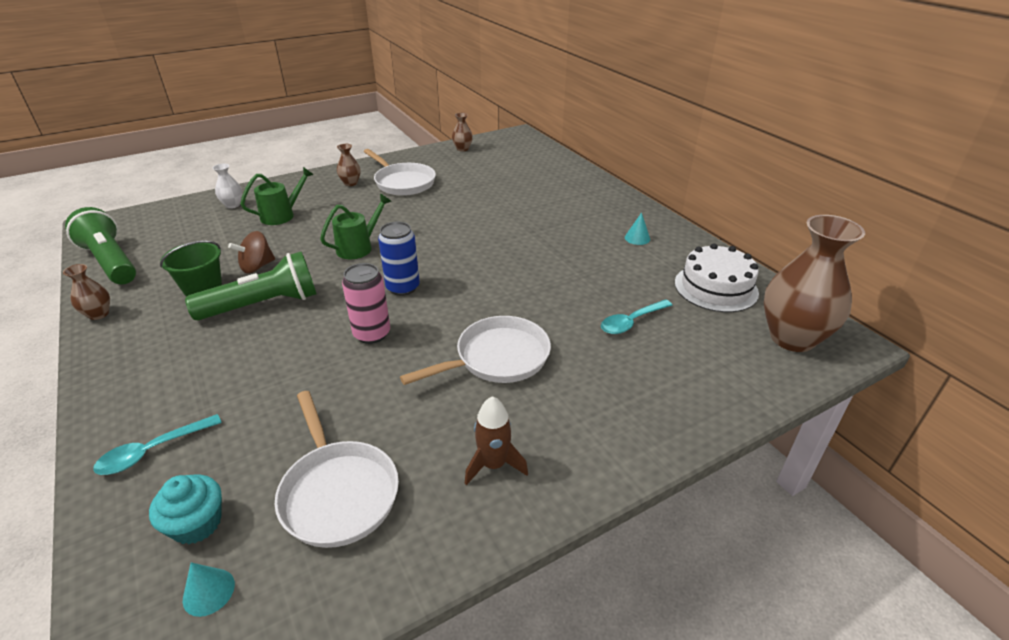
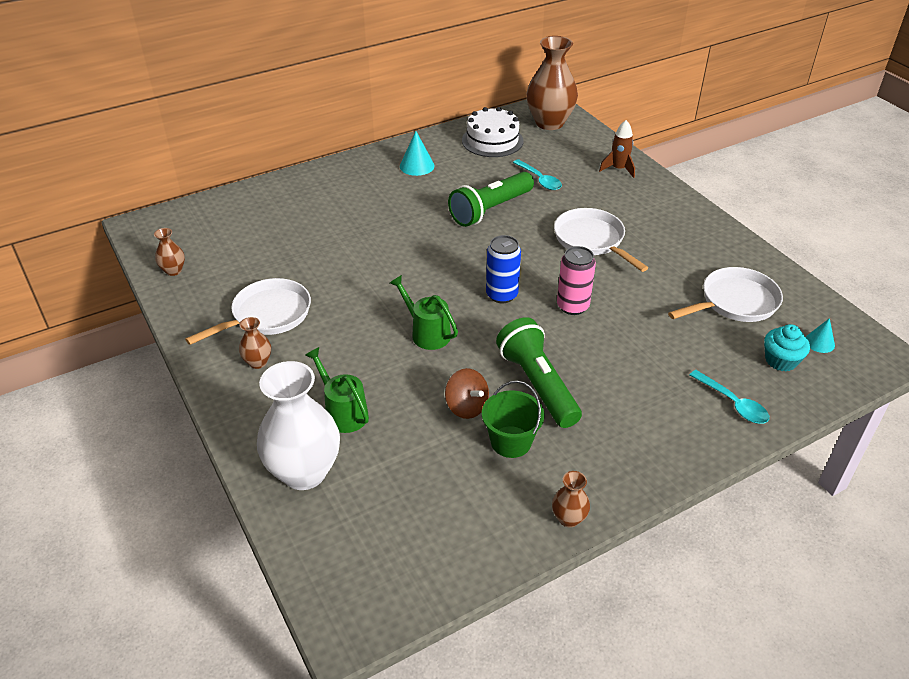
camera: 90 degrees left, 5 degrees up
green flashlight [65,207,136,284] -> green flashlight moved to [448,172,534,227]
white vase [213,163,242,209] -> white vase [257,361,340,490], size x2.23
brown rocket [465,396,528,485] -> brown rocket moved to [599,120,635,178]
turquoise cone [625,212,650,245] -> turquoise cone [400,131,435,176], size x1.54

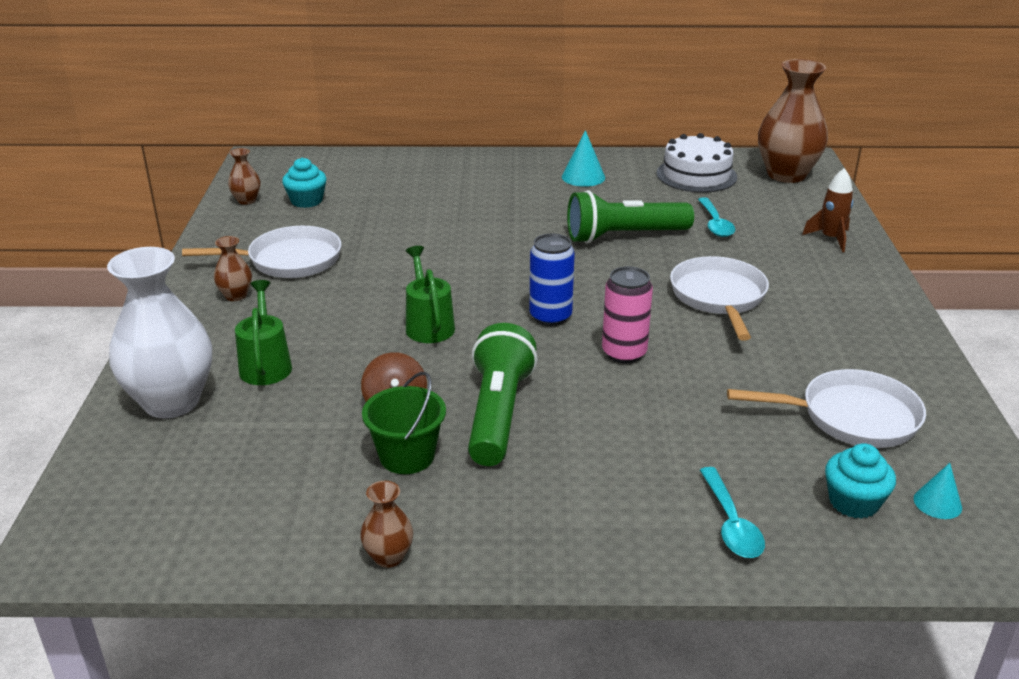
camera: 30 degrees right, 10 degrees down
none -> turquoise cupcake [282,158,326,208]

